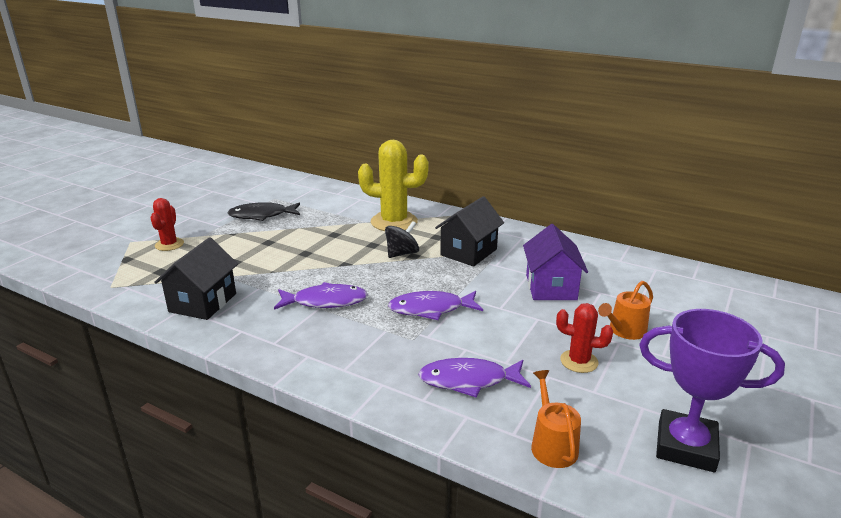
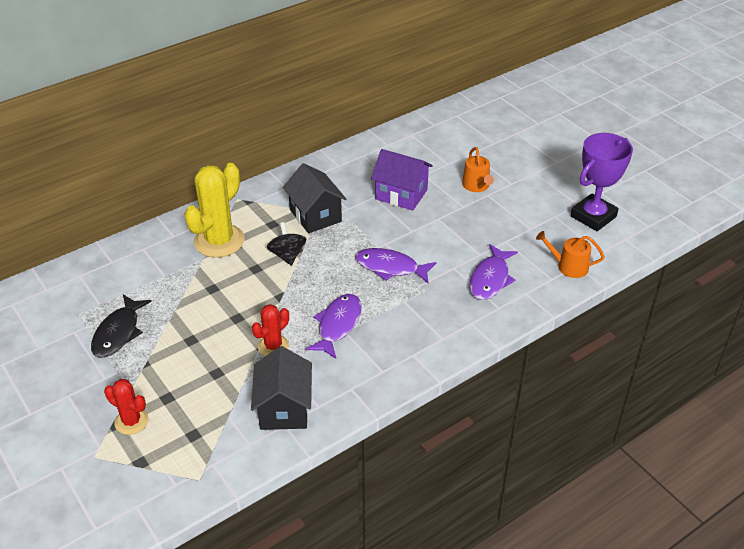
camera: 65 degrees left, 15 degrees up
black house [154,237,238,320] -> black house turned 45 degrees clockwise [251,346,312,430]
purple fish [388,291,483,320] -> purple fish turned 90 degrees clockwise [355,248,436,283]
red cactus [556,303,613,373] -> red cactus moved to [252,304,289,356]

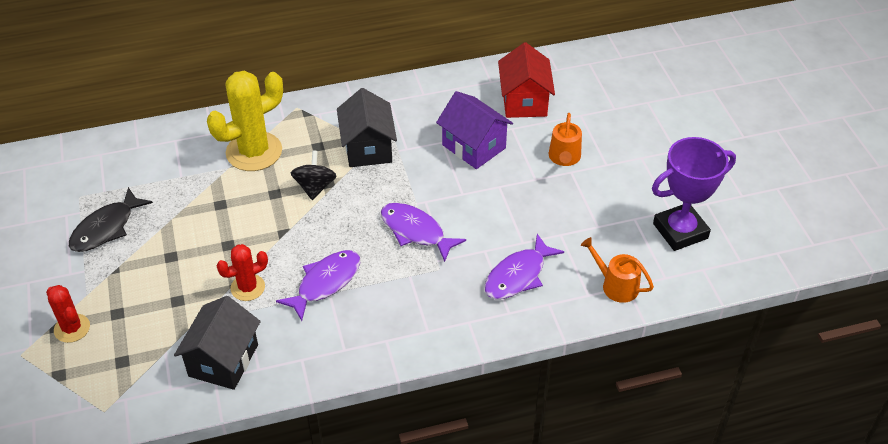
camera: 20 degrees right, 5 degrees up
none -> red house [498,42,555,118]

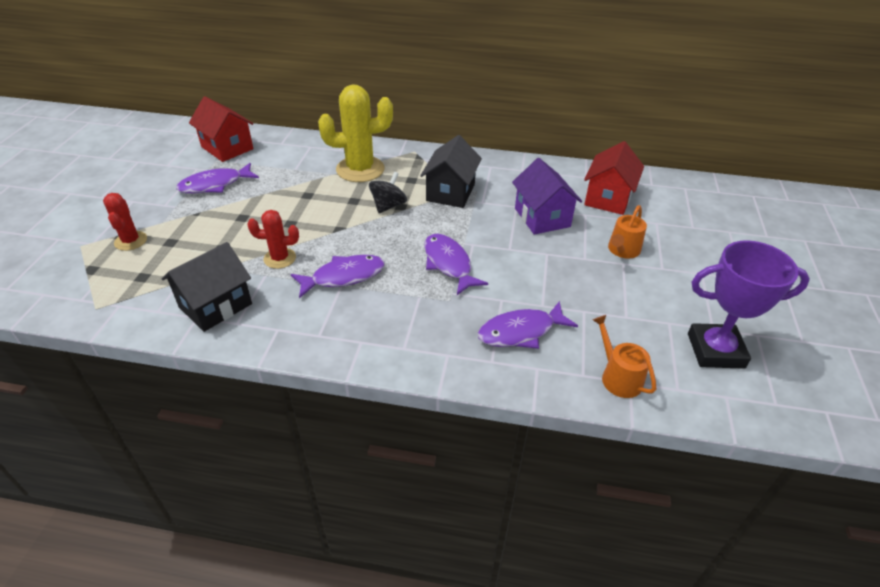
camera: 25 degrees right, 5 degrees down
black fish [69,187,153,252] -> purple fish [176,163,259,193]
none -> red house [189,96,254,162]

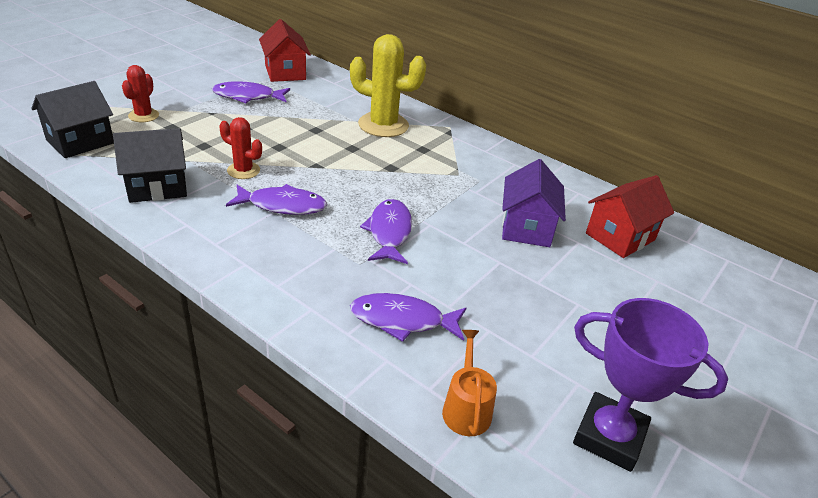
camera: 25 degrees right, 5 degrees down
black spinning top [369,172,407,214] -> none
black house [420,135,482,208] -> black house moved to [31,81,114,158]
orange watering can [608,205,647,259] -> none

